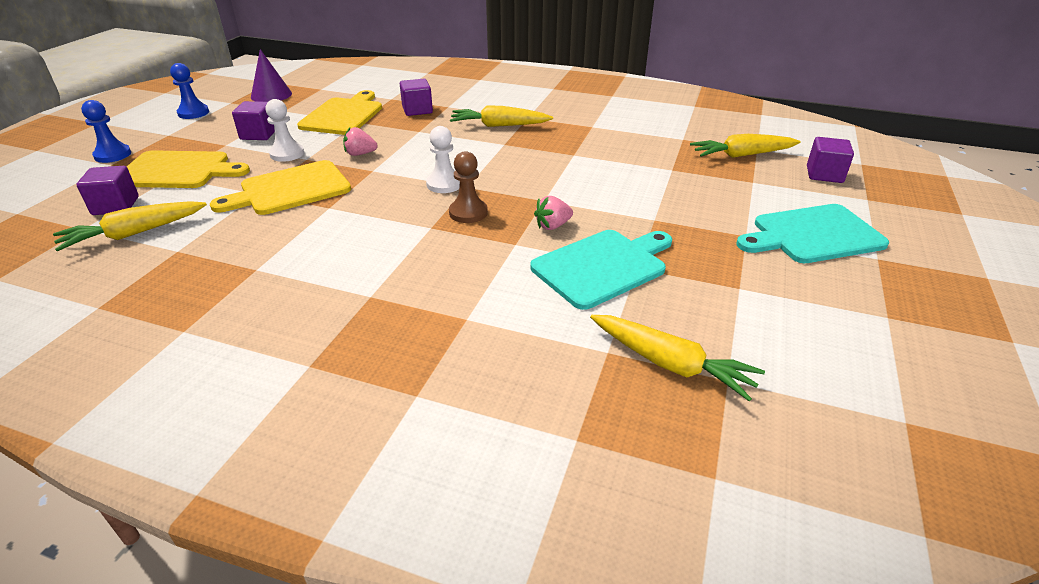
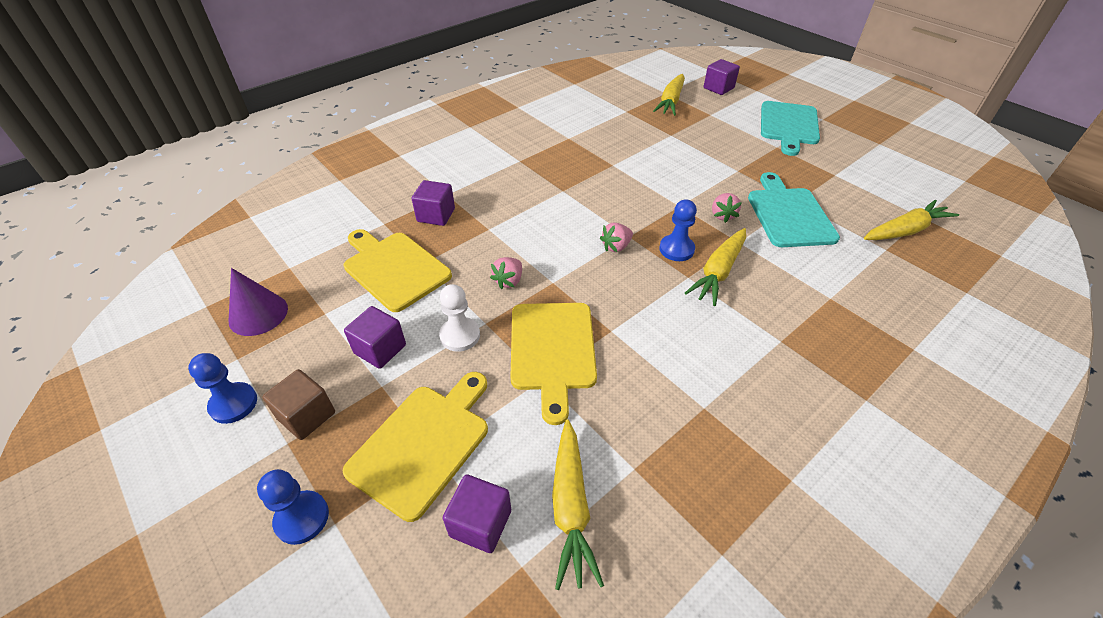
camera: 60 degrees left, 10 degrees up
white pawn [426,126,460,193] -> pink strawberry [600,223,633,252]
brown pawn [449,151,488,223] -> blue pawn [659,199,697,261]
yellow carrot [450,105,553,127] -> yellow carrot moved to [685,228,746,306]
none -> brown cube [262,369,335,440]

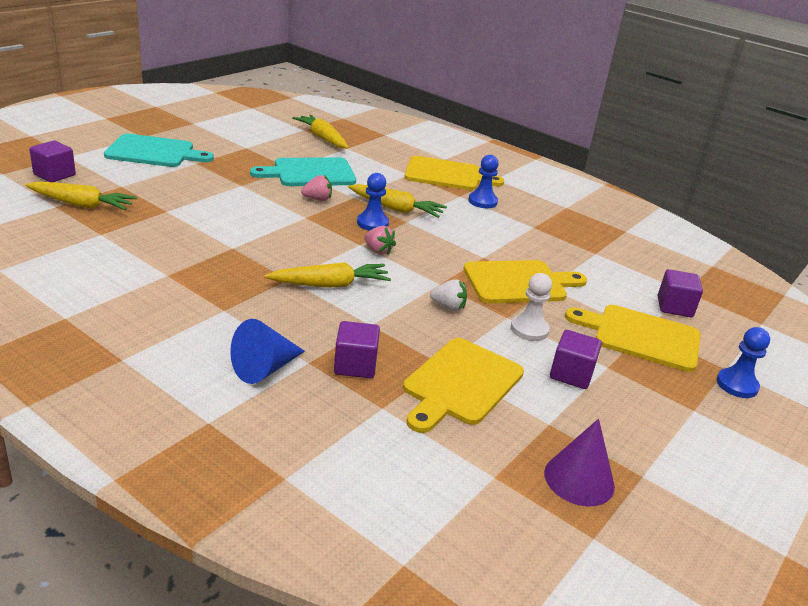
camera: 105 degrees left, 15 degrees down
blue pawn [188,353,257,424] -> blue pawn moved to [468,155,499,208]
brown cube [262,369,335,440] -> none
pink strawberry [490,257,522,289] -> white strawberry [430,279,467,311]
yellow carrot [552,420,604,590] -> yellow carrot moved to [265,262,391,288]
none -> blue cone [230,319,305,384]
none -> yellow cutting board [405,156,504,190]

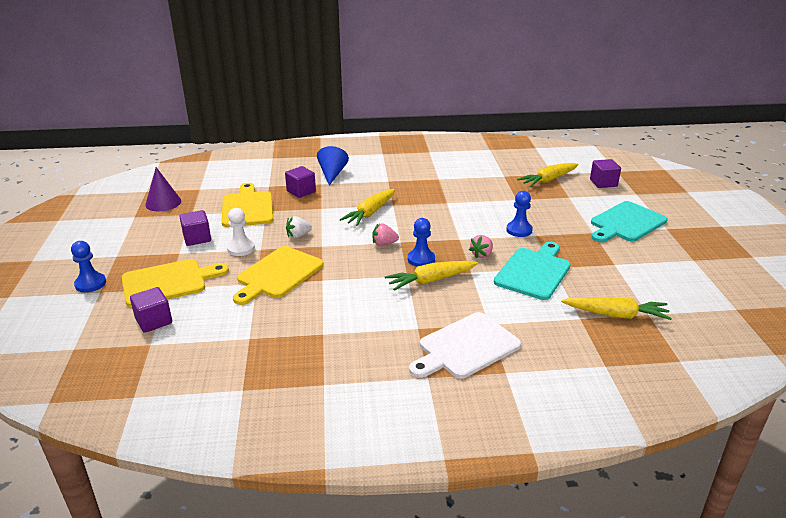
camera: 140 degrees right, 0 degrees up
yellow cutting board [405,156,504,190] -> white cutting board [409,312,521,379]
blue pawn [468,155,499,208] -> blue pawn moved to [506,191,533,237]

